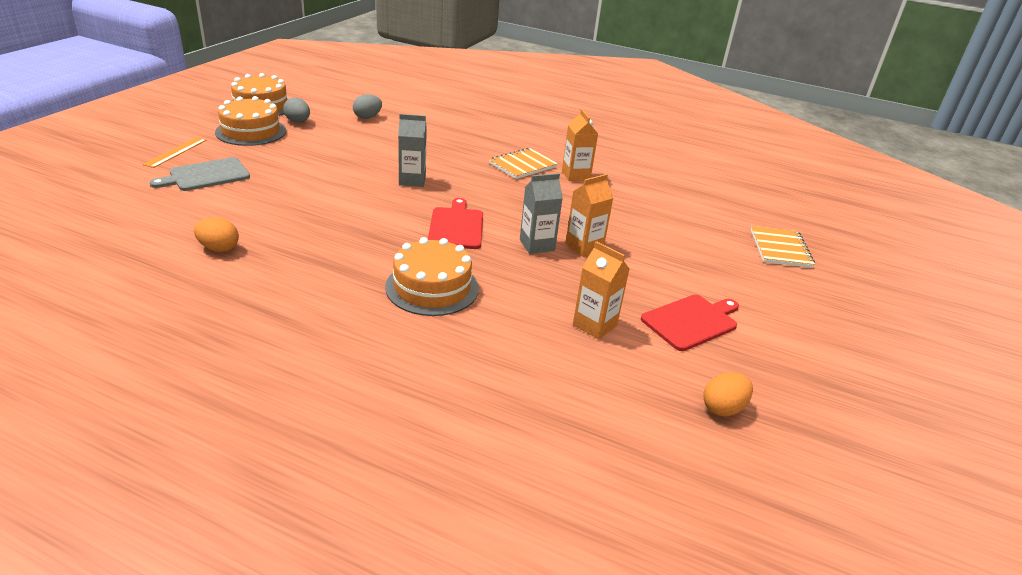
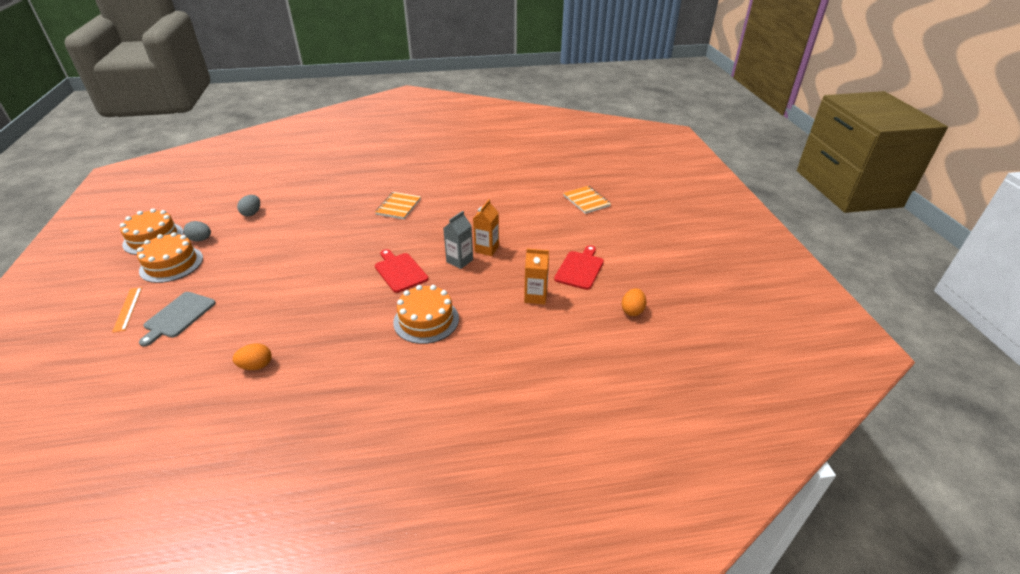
camera: 30 degrees left, 5 degrees up
grey carton [398,114,427,187] -> none
orange carton [562,109,598,181] -> none

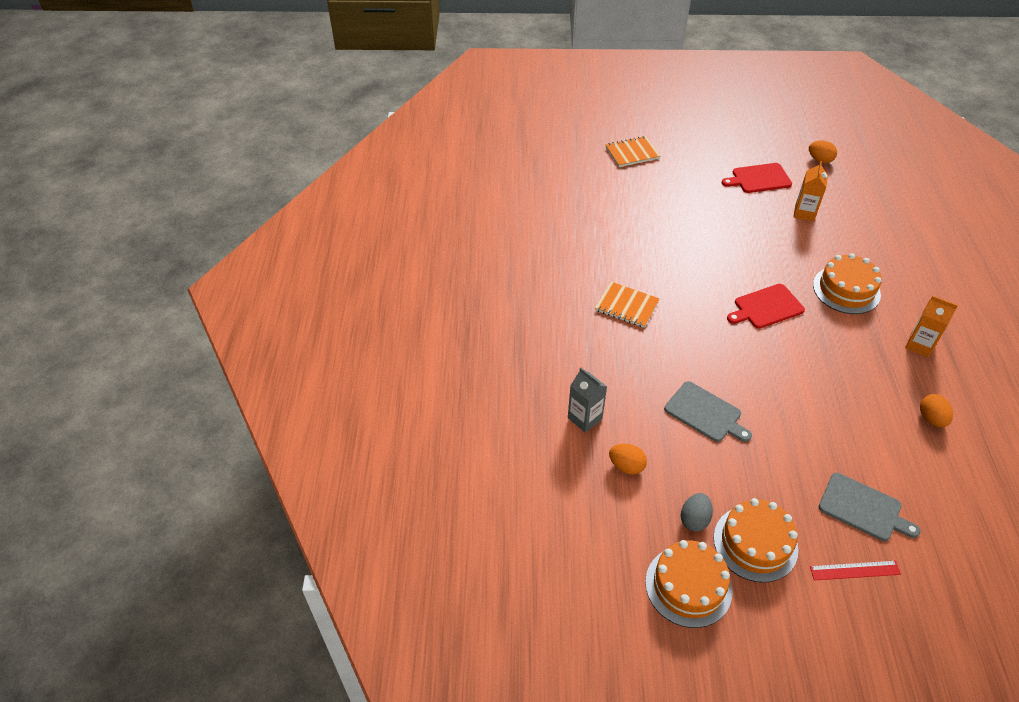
camera: 80 degrees left, 10 degrees up
orange ruler [112,287,142,333] -> red ruler [810,561,901,580]
grey egg [237,195,260,216] -> orange egg [609,444,647,475]
grey carton [443,211,473,269] -> grey carton moved to [568,368,607,433]
orange carton [473,199,499,256] -> orange carton moved to [905,296,958,357]
red cutting board [554,245,604,290] -> red cutting board turned 45 degrees counterclockwise [722,163,792,193]
none -> grey cutting board [664,381,752,442]

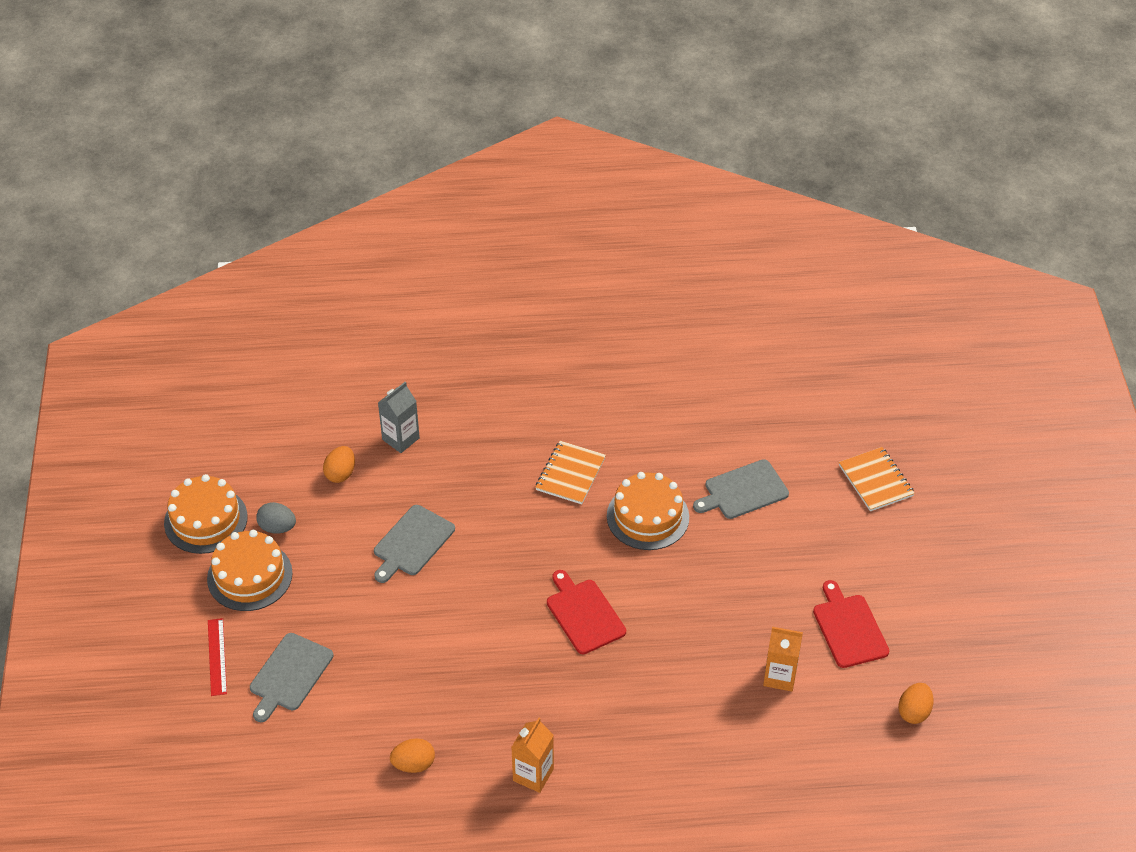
camera: 85 degrees right, 0 degrees up
orange cake [813,253,882,314] -> orange cake moved to [607,472,689,550]
none -> grey cutting board [693,459,789,519]

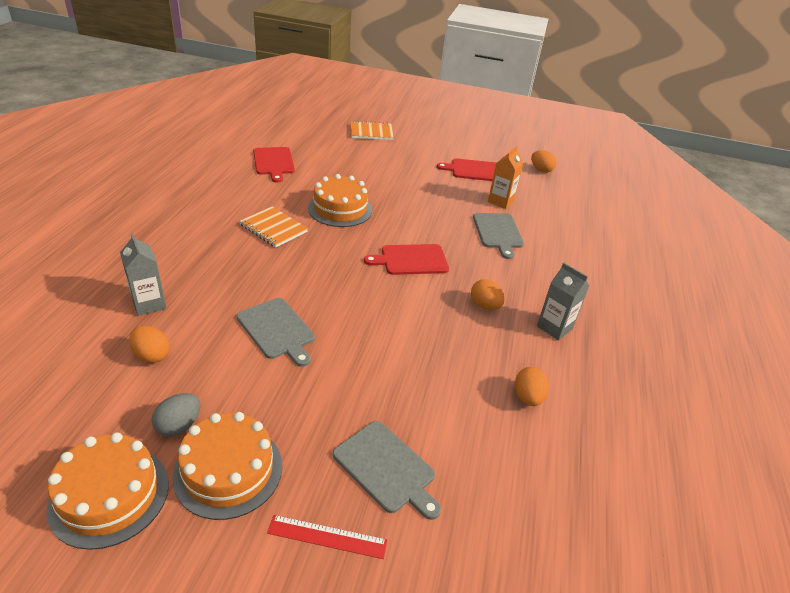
camera: 75 degrees left, 10 degrees down
orange carton [511,718,554,793] -> grey carton [537,263,589,340]
grey cutting board [693,459,789,519] -> grey cutting board moved to [473,213,524,259]
none -> red cutting board [253,147,295,183]
none -> orange egg [471,279,504,310]

